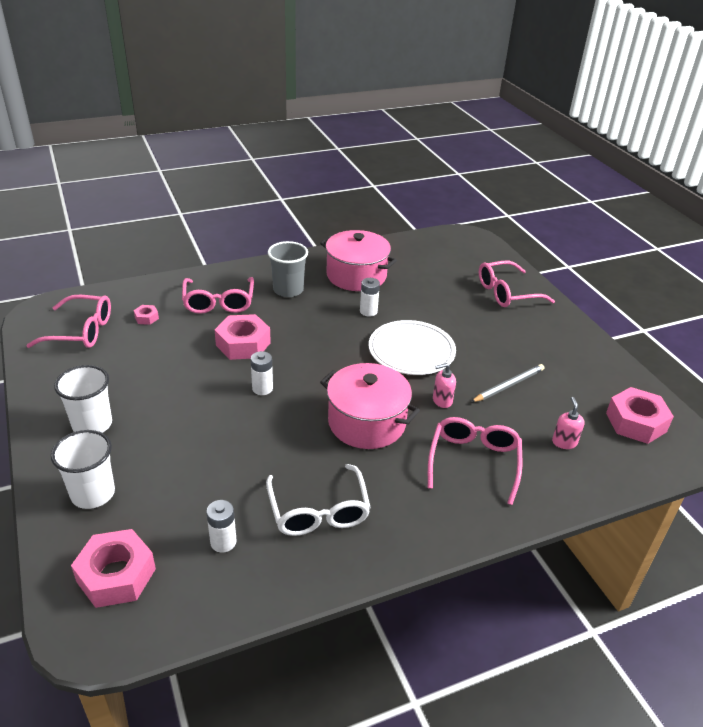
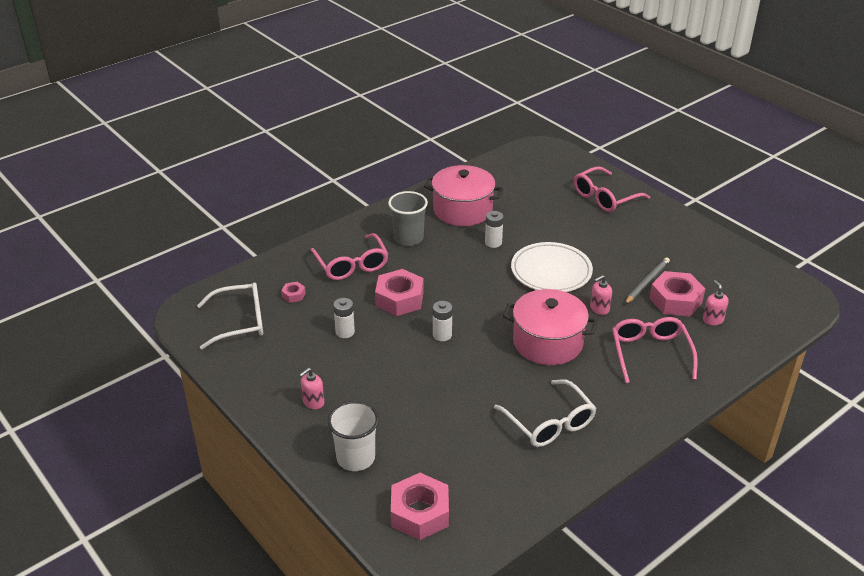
camera: 15 degrees left, 0 degrees up
pink glasses [26,295,111,348] -> white glasses [197,283,263,349]
white cup [54,365,112,433] -> pink soap dispenser [299,368,325,410]
white battery [206,500,236,553] -> white battery moved to [333,298,355,338]
pink nut [606,387,674,444] -> pink nut moved to [649,271,706,316]

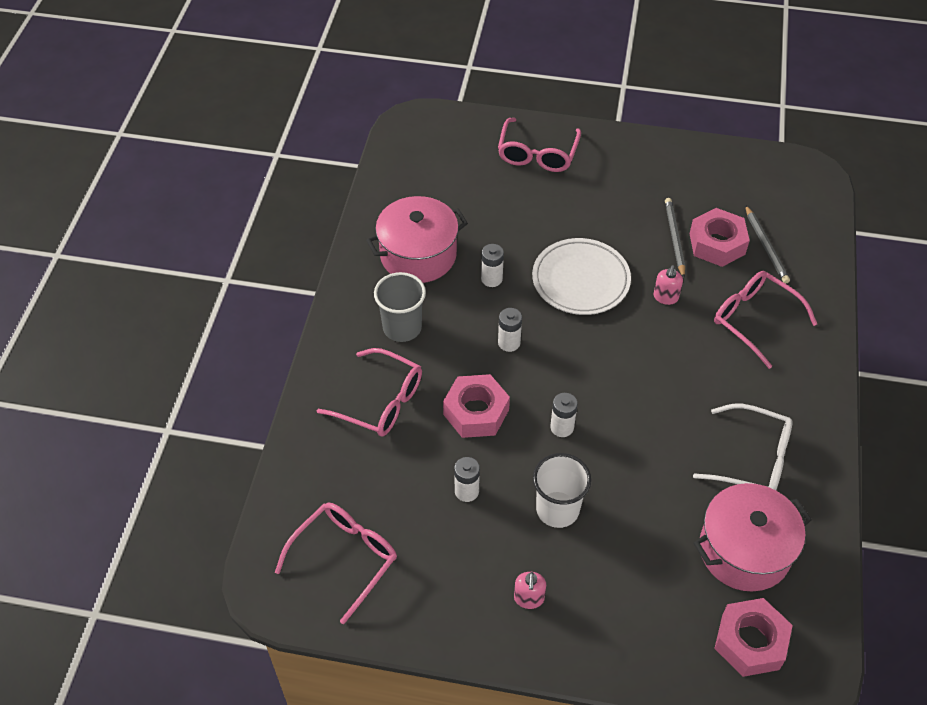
camera: 40 degrees left, 15 degrees up
white glasses [197,283,263,349] -> pink glasses [275,503,397,624]
pink nut [281,282,306,303] -> none
white cup [328,401,379,471] -> white cup moved to [533,453,591,528]
pink pot [503,289,598,365] -> pink pot moved to [694,483,812,592]
pink soap dispenser [703,280,729,325] -> grey pencil [745,205,790,284]
none -> white battery [498,308,522,352]

